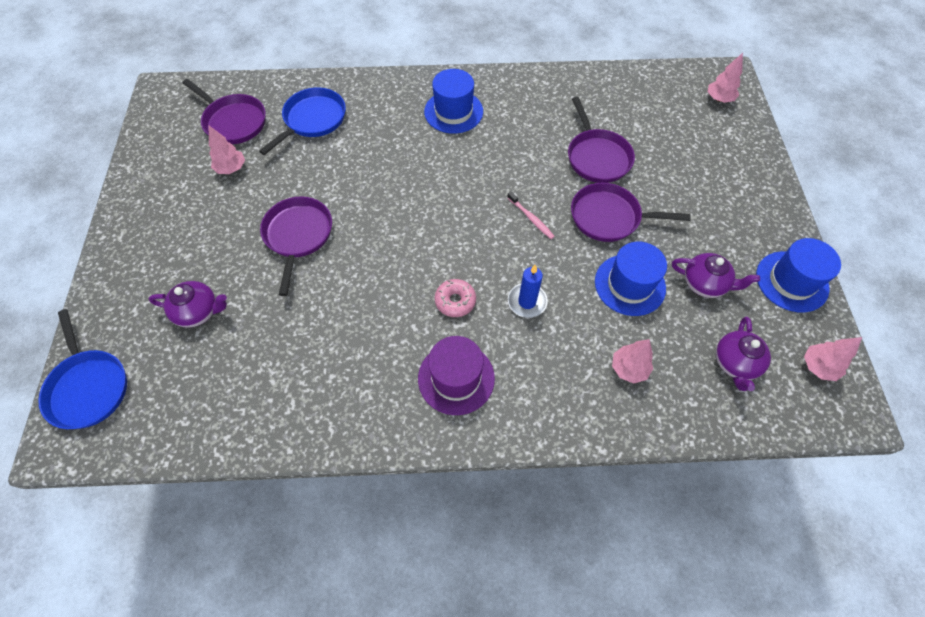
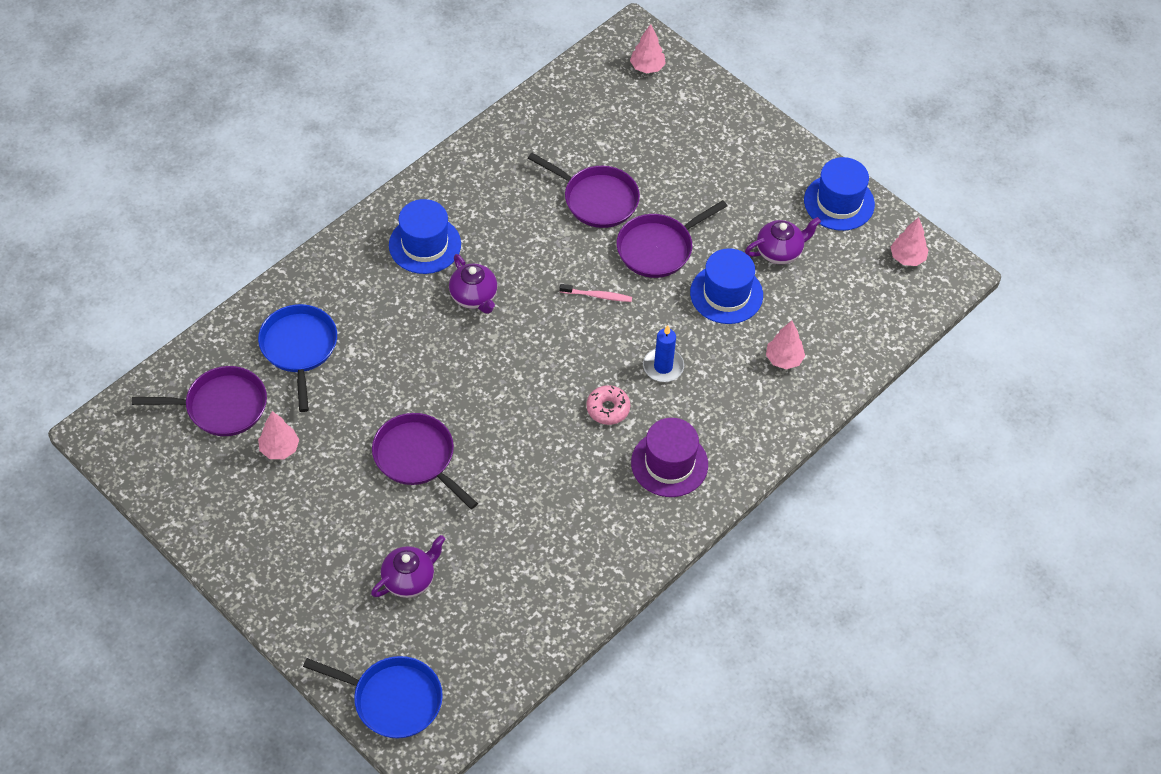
camera: 45 degrees left, 5 degrees down
purple teapot [716,317,771,391] -> purple teapot moved to [449,254,497,314]

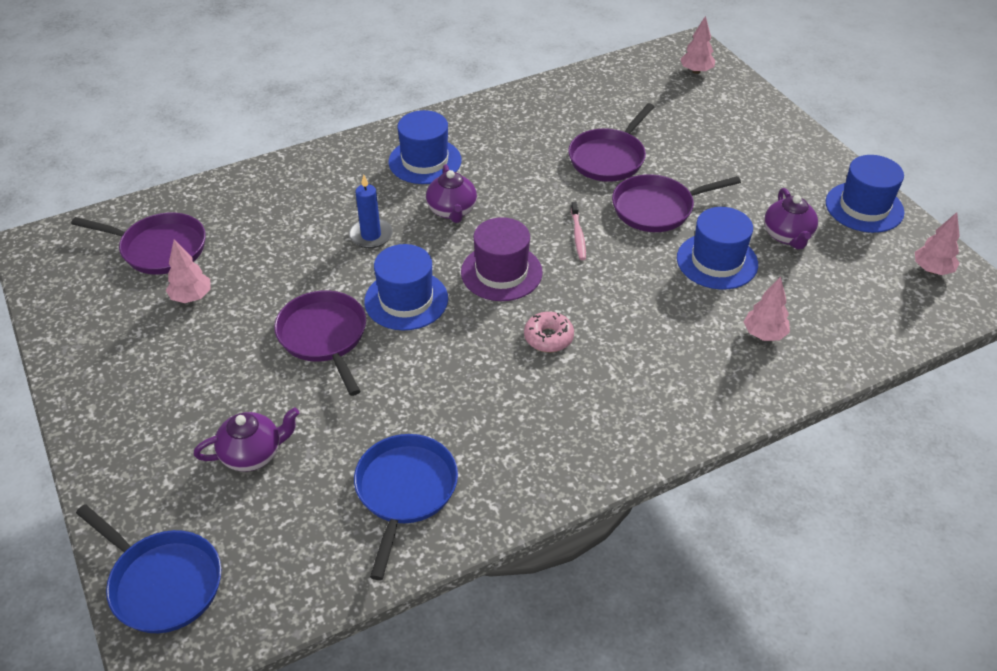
camera: 20 degrees right, 10 degrees down
blue pan [258,304,337,412] -> blue pan moved to [354,434,458,580]
purple pan [528,153,640,228] -> purple pan turned 75 degrees clockwise [568,103,654,182]
pink toothbrush [559,284,632,302] -> pink toothbrush turned 60 degrees clockwise [571,202,586,260]
purple hat [631,418,708,497] -> purple hat moved to [461,217,543,301]
blue candle [643,325,684,382] -> blue candle moved to [349,175,393,248]
purple teapot [745,217,821,264] -> purple teapot turned 90 degrees clockwise [764,188,818,249]
none -> blue hat [364,244,448,330]

